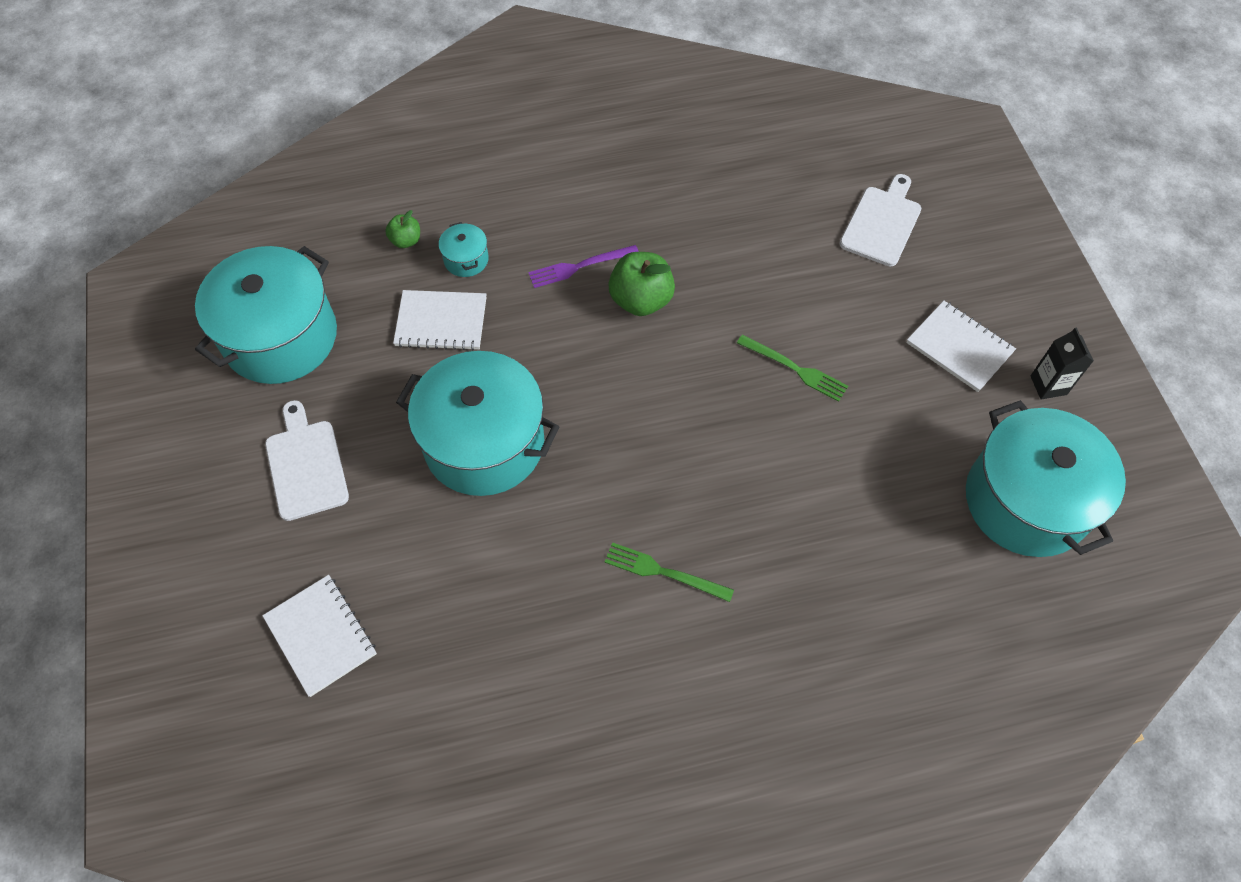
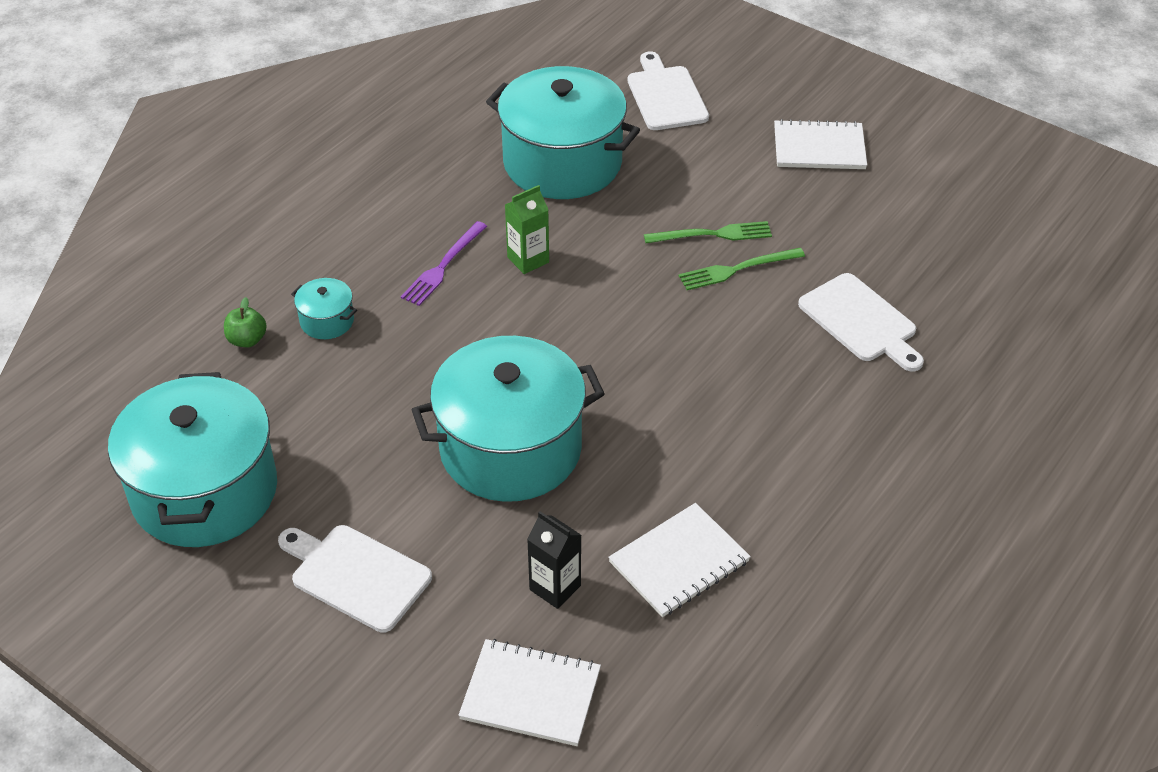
camera: 40 degrees left, 15 degrees down
white notebook [393,290,486,350] -> white notebook moved to [608,503,751,617]
green fork [604,542,734,602] -> green fork moved to [679,248,805,290]
green apple [608,252,675,316] -> green carton [505,185,549,274]
turquoise pot [966,400,1126,557] -> turquoise pot moved to [486,66,640,199]
black carton [1030,327,1094,399] -> black carton moved to [527,511,581,609]
none -> white cutting board [798,273,924,372]

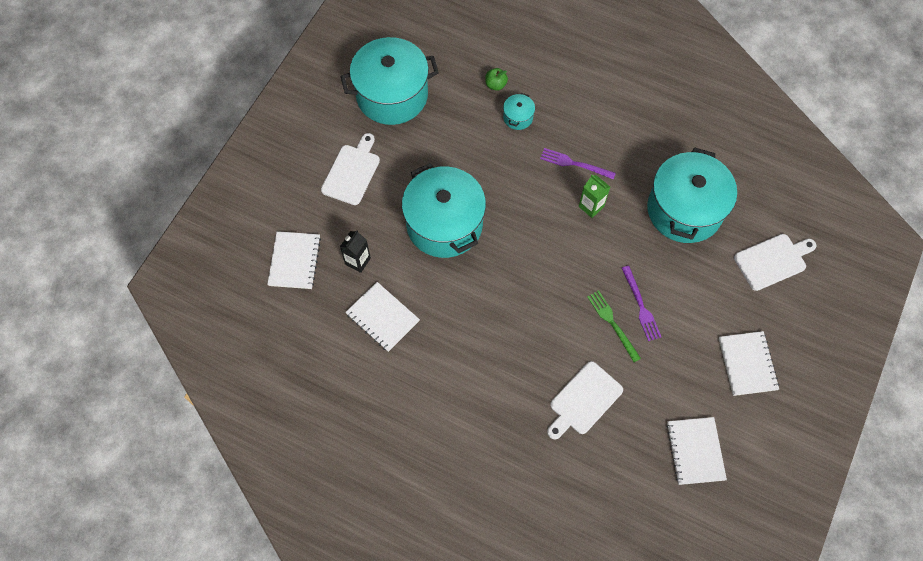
camera: 80 degrees right, 20 degrees up
green fork [644,221,772,243] -> purple fork [622,266,661,341]
none -> white notebook [666,417,727,485]

